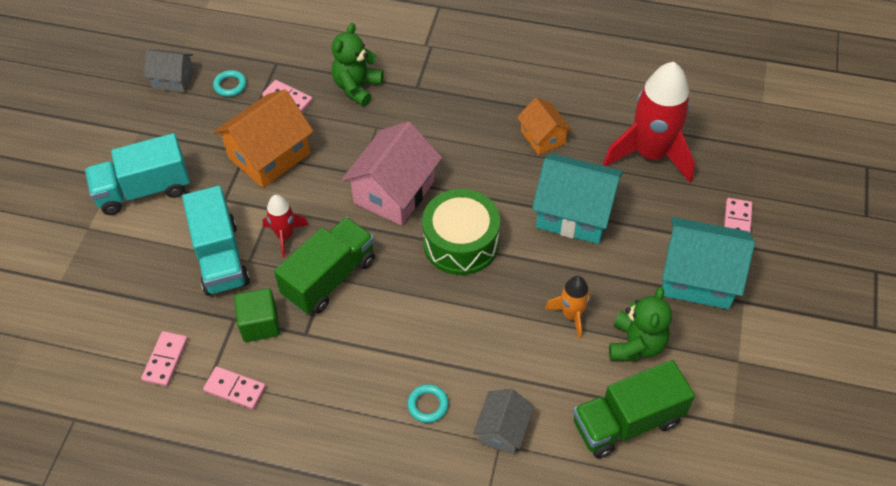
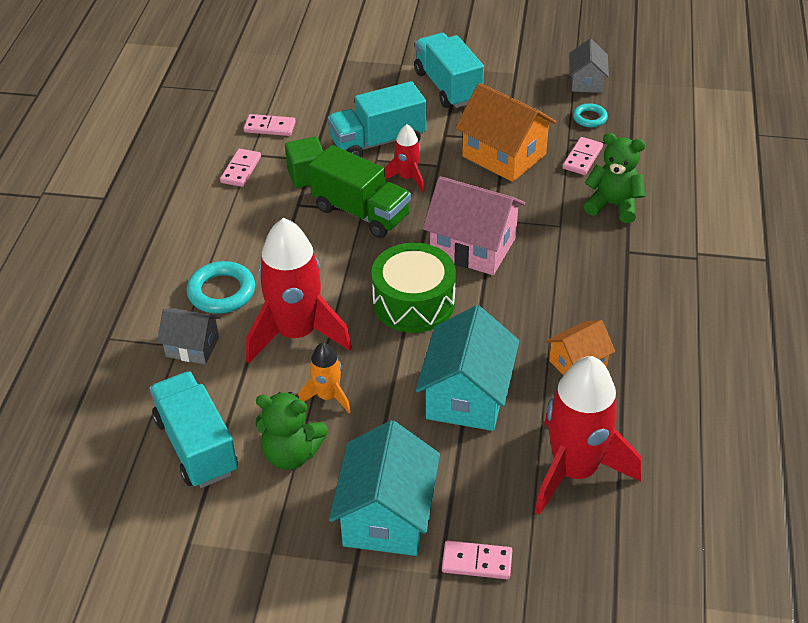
camera: 85 degrees right, 10 degrees down
turquoise ring [407,384,449,423] -> turquoise ring [187,261,255,314], size x1.70
green truck [573,360,695,458] -> turquoise truck [149,371,238,488]
none -> red rocket [246,218,352,363]

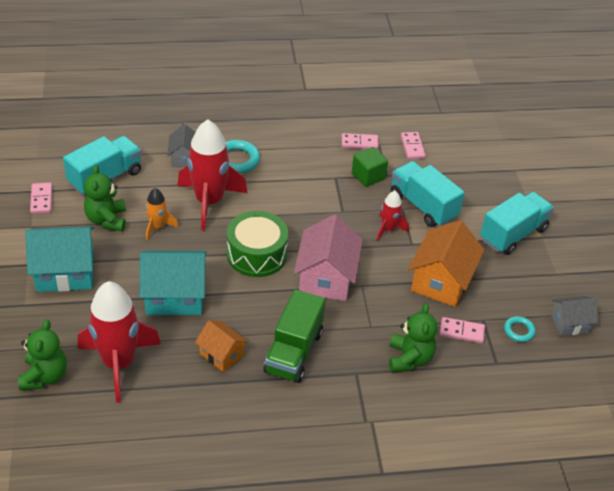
camera: 70 degrees right, 0 degrees up
green truck [309,145,411,238] -> green truck moved to [263,289,326,383]
pink domino [442,541,512,579] -> pink domino moved to [30,183,52,214]
none -> green teddy bear [18,319,67,390]

